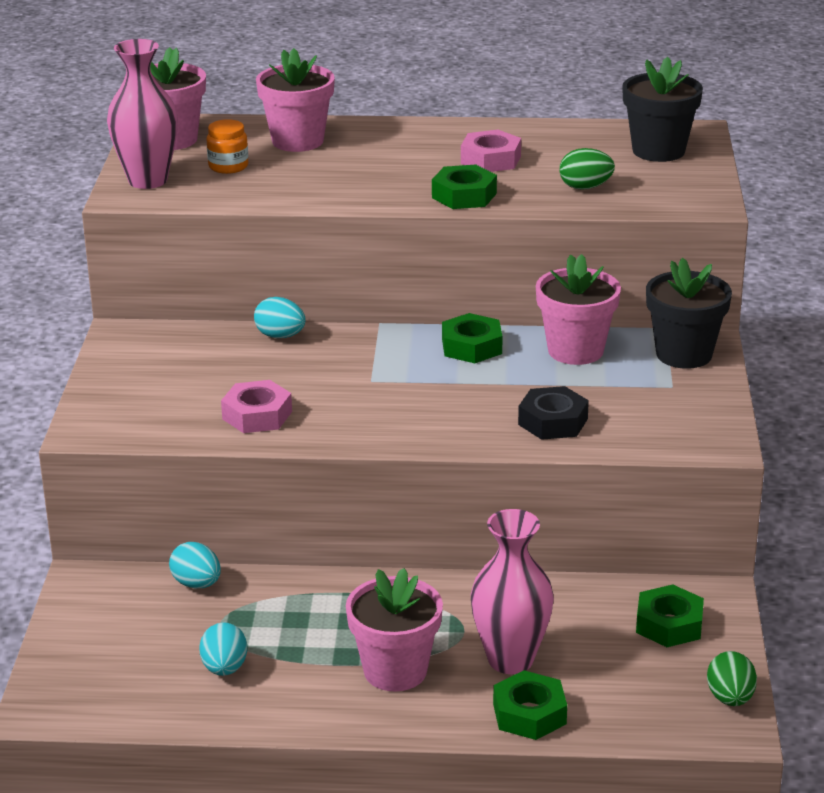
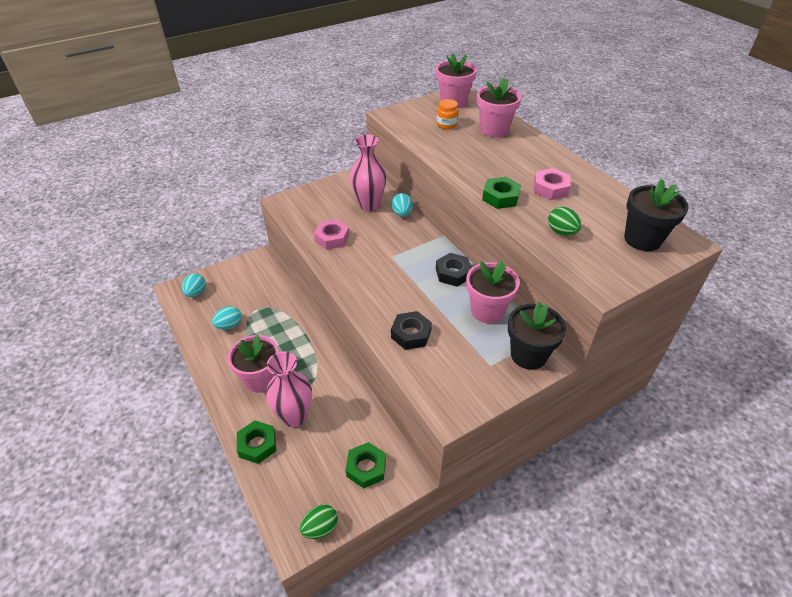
camera: 55 degrees right, 15 degrees up
pink vase [107,39,178,189] -> pink vase moved to [350,134,387,211]
turquoise egg [169,542,221,588] -> turquoise egg moved to [182,273,206,297]
green nut [442,313,503,363] -> black nut [436,253,472,287]

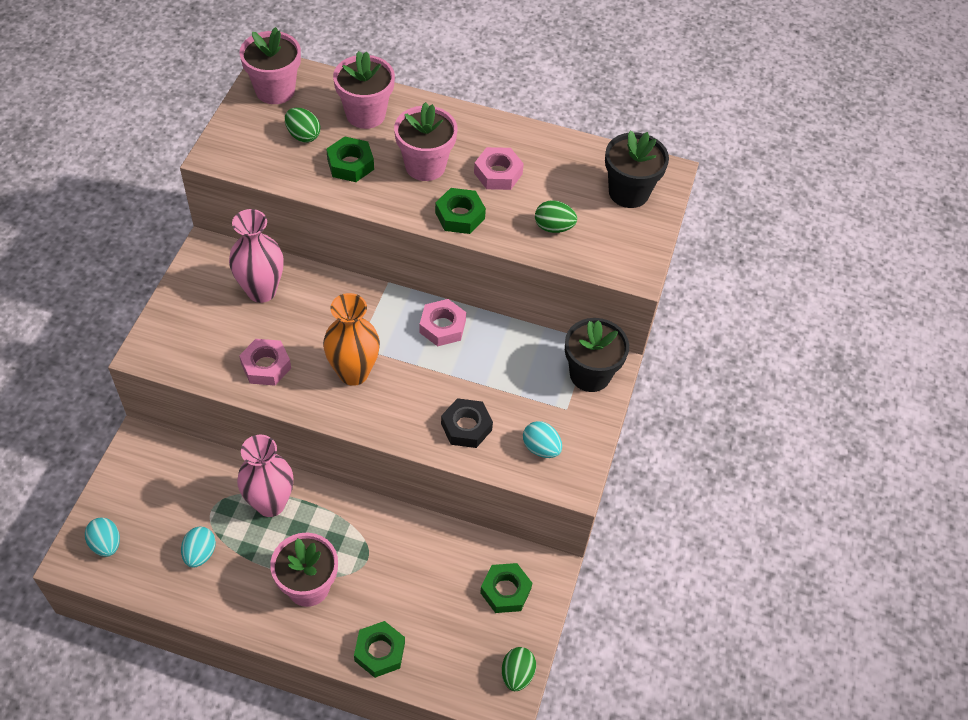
camera: 45 degrees left, 10 degrees up
pink vase [266,351,312,427] -> pink vase moved to [237,435,293,517]
turquoise egg [392,193,413,217] -> turquoise egg moved to [523,421,562,458]
orange jar [436,99,459,129] -> green egg [285,108,320,143]
black nut [436,253,472,287] -> pink nut [419,299,466,346]
pink flower pot [466,261,520,323] -> pink flower pot moved to [394,102,458,181]
none -> orange vase [323,293,380,386]
none -> green nut [326,137,374,182]

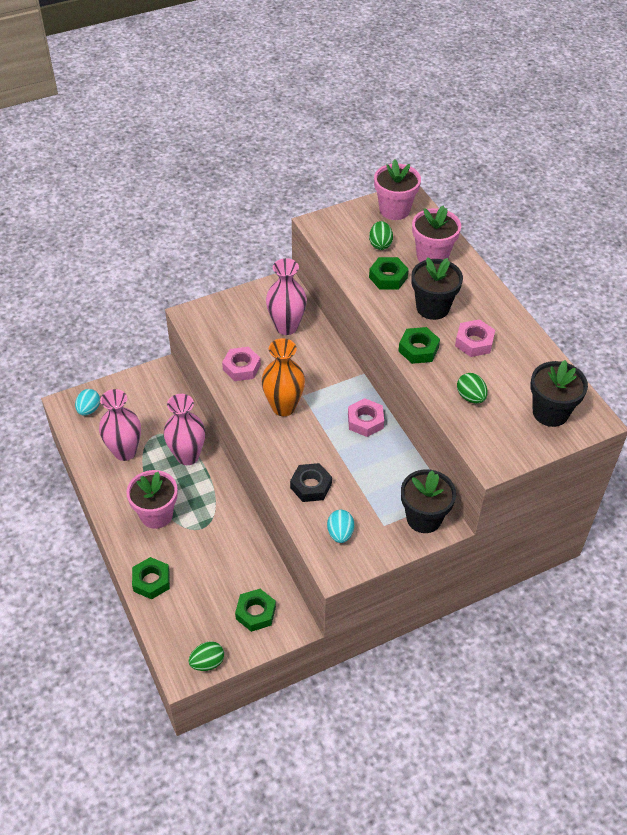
camera: 50 degrees right, 5 degrees down
turquoise egg [181,526,216,567] -> pink vase [99,389,141,461]
pink flower pot [394,102,458,181] -> black flower pot [412,257,463,320]

